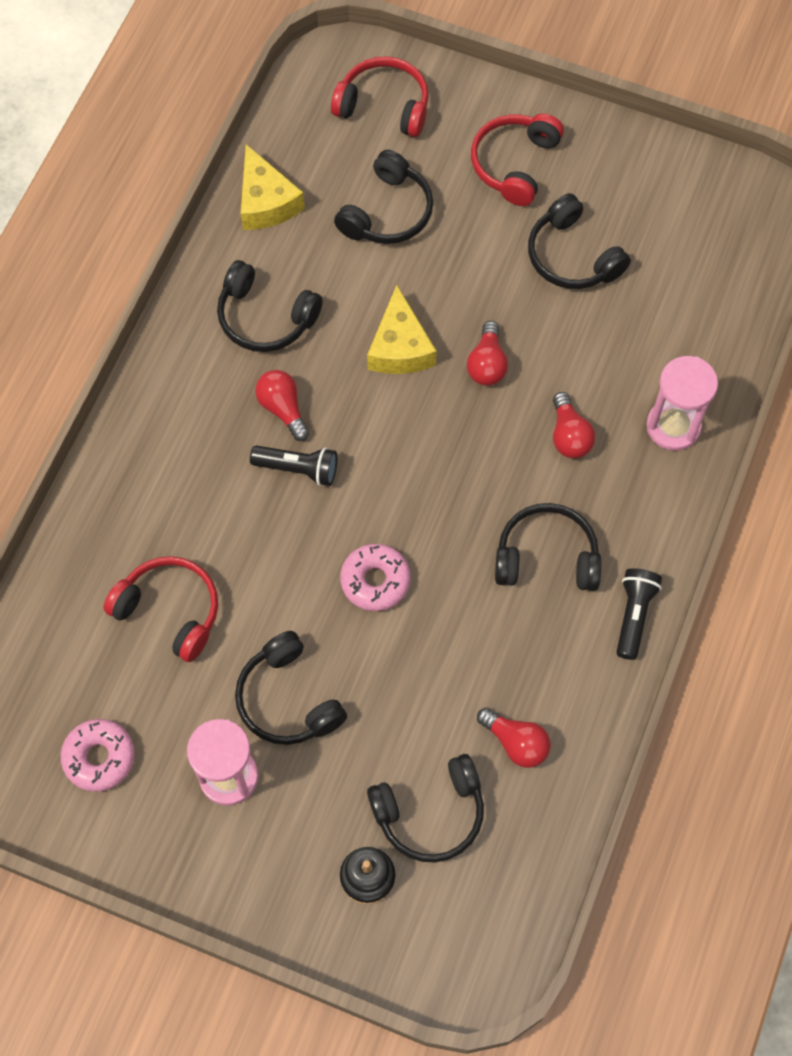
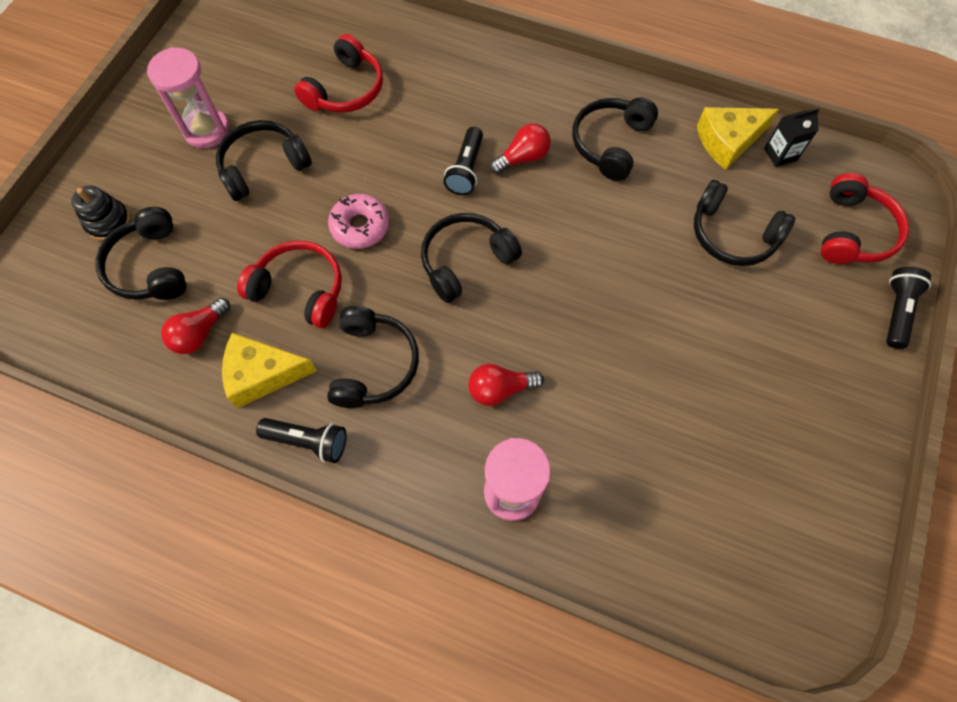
camera: 90 degrees right, 0 degrees up
pink donut [61,719,135,792] -> none
yellow cheese [367,285,437,374] -> yellow cheese moved to [222,333,317,408]
red light bulb [467,321,508,386] -> none
red headphones [471,113,564,206] -> red headphones moved to [237,241,342,328]
black headphones [528,193,631,289] -> black headphones moved to [421,213,522,303]
none -> black carton [764,108,820,167]
none -> black flashlight [886,267,931,349]

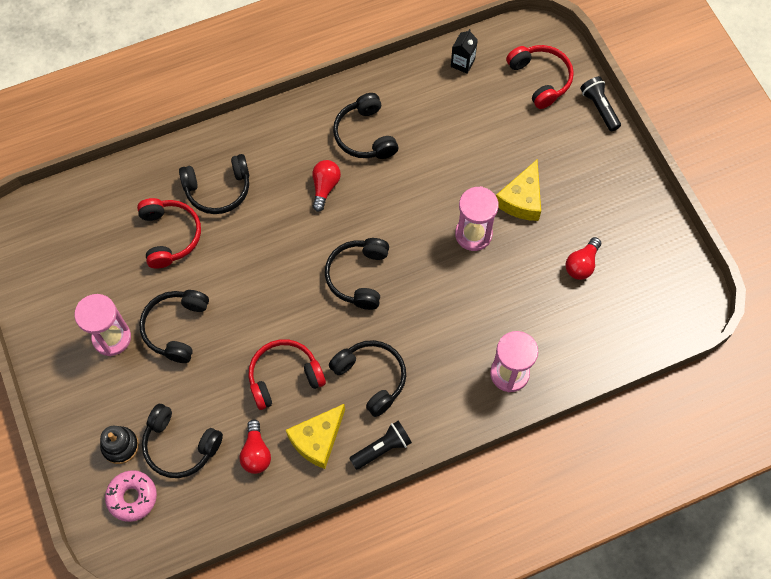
camera: 45 degrees left, 0 degrees up
pink donut [328,194,389,249] -> pink donut moved to [105,470,157,522]
black flashlight [443,127,483,195] -> none
red light bulb [468,364,544,406] -> red light bulb moved to [565,237,601,280]
black headphones [694,180,795,266] -> black headphones moved to [179,154,249,214]
yellow cheese [697,107,779,170] -> yellow cheese moved to [496,160,541,221]
none -> pink hourglass [455,186,499,251]

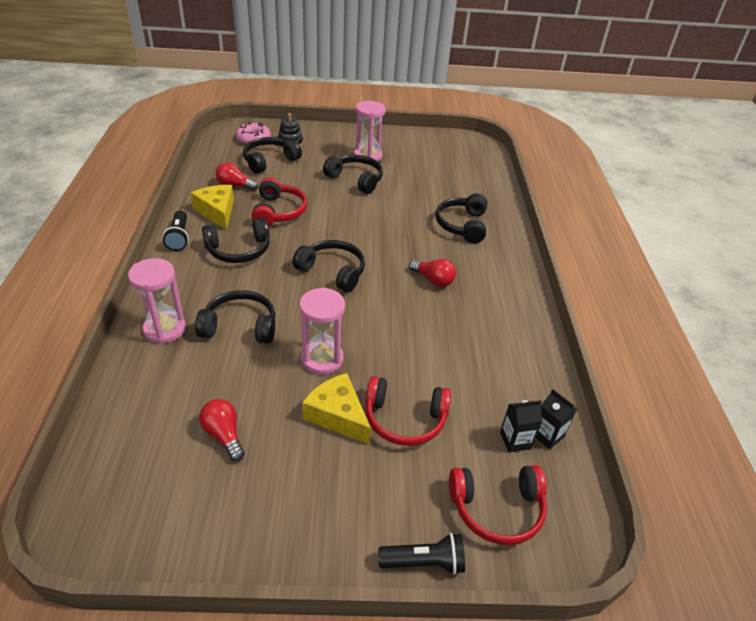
camera: 110 degrees right, 25 degrees down
red headphones [137,198,201,269] -> red headphones moved to [366,376,451,446]
black headphones [333,93,398,159] -> black headphones moved to [195,290,275,344]
none -> black carton [500,400,543,452]

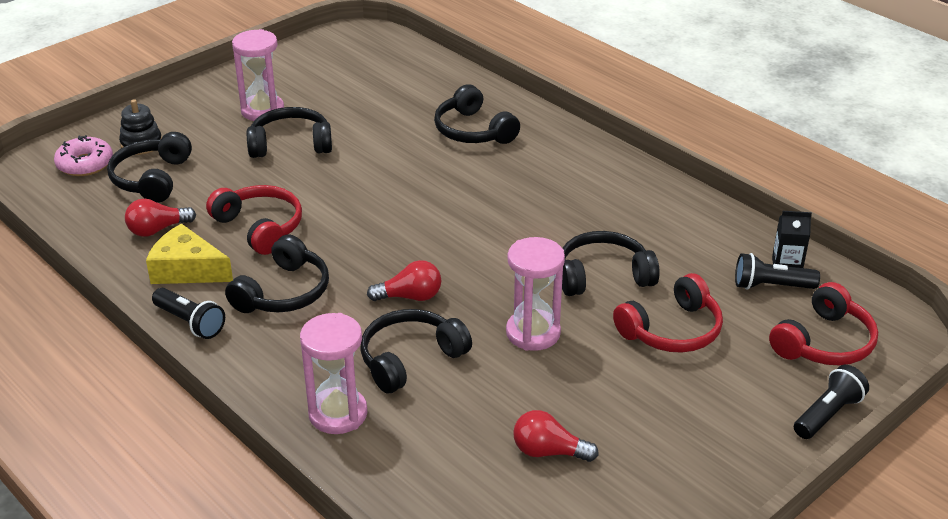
camera: 40 degrees left, 5 degrees down
black headphones [292,240,365,292] -> black headphones moved to [562,231,660,296]
yellow cheese [302,373,371,445] -> none
red light bulb [409,259,456,287] -> red light bulb moved to [367,260,441,301]
black carton [500,400,543,452] -> black flashlight [735,253,820,289]

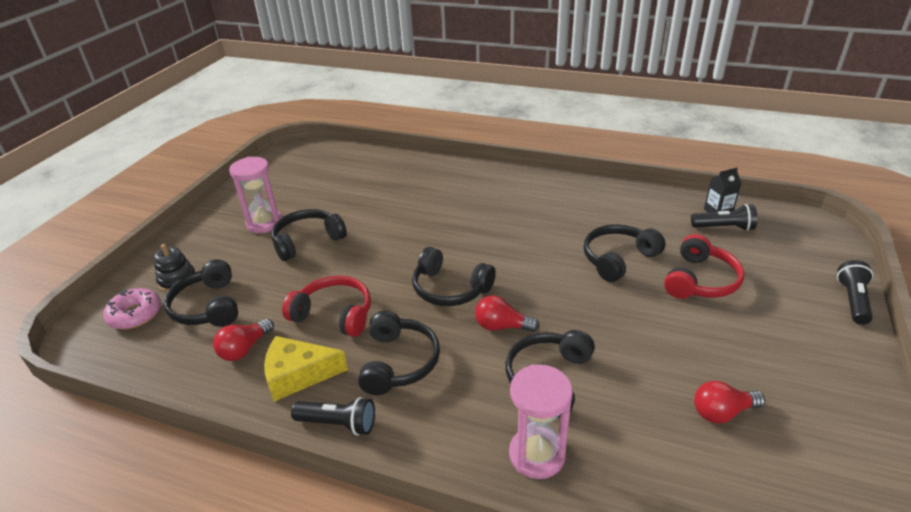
camera: 25 degrees left, 0 degrees up
red light bulb [367,260,441,301] -> red light bulb turned 135 degrees counterclockwise [475,296,540,332]
black headphones [434,84,520,144] -> black headphones moved to [412,247,496,306]
pink hourglass [506,237,565,351] -> none
black flashlight [735,253,820,289] -> black flashlight turned 150 degrees counterclockwise [691,204,757,231]
red headphones [769,282,878,365] -> none

